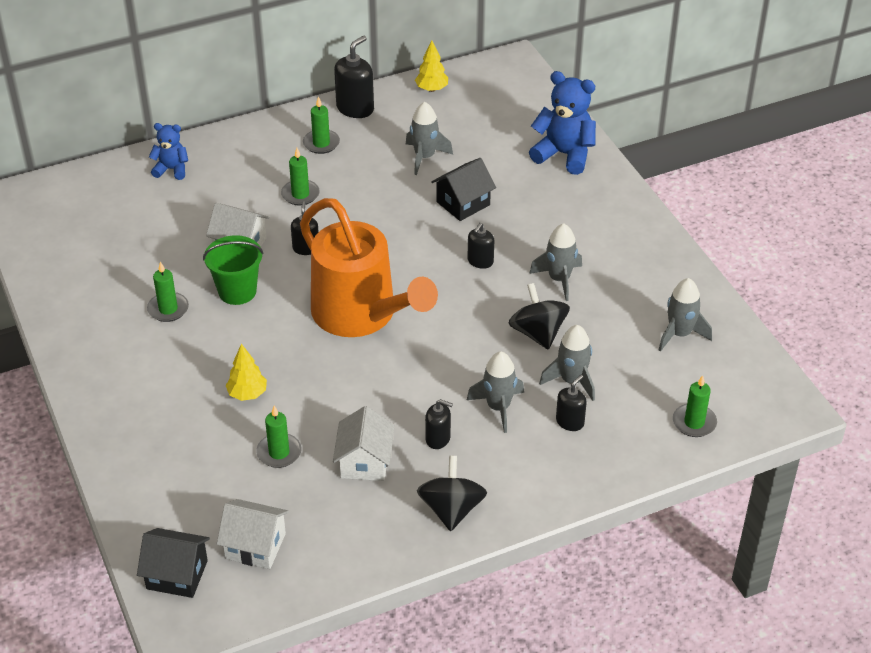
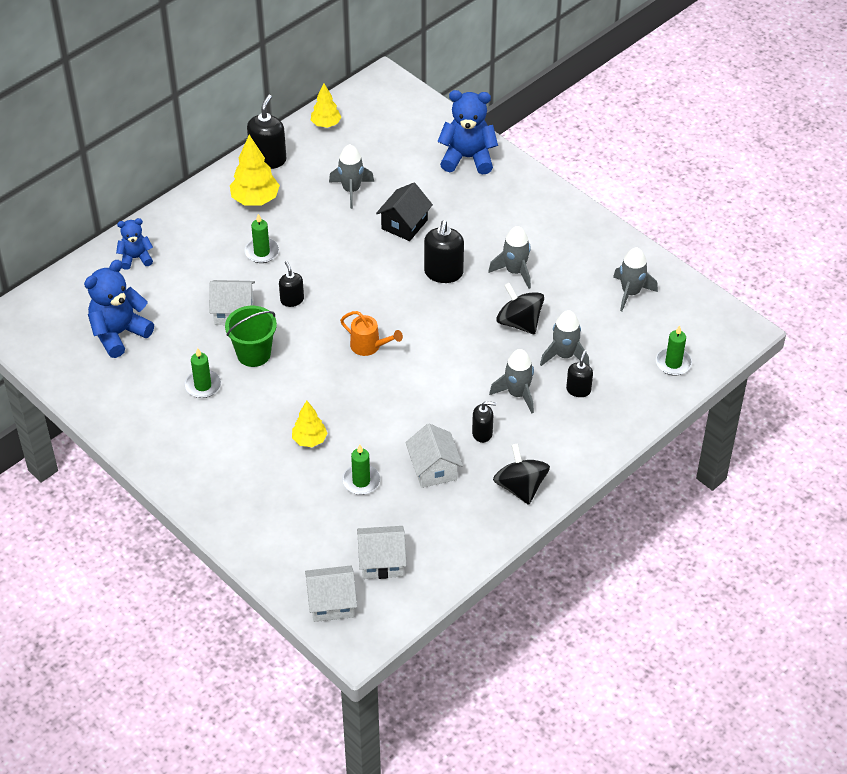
camera: 20 degrees left, 5 degrees up
black house [137,528,210,598] -> white house [305,566,357,622]
orange watering can [300,198,438,337] -> orange watering can [340,311,403,356], size x0.40
green candle [303,96,340,154] -> yellow tree [230,135,280,205]
black soap dispenser [468,223,494,269] -> black soap dispenser [424,220,464,283], size x1.65
none -> blue teddy bear [84,260,154,358]

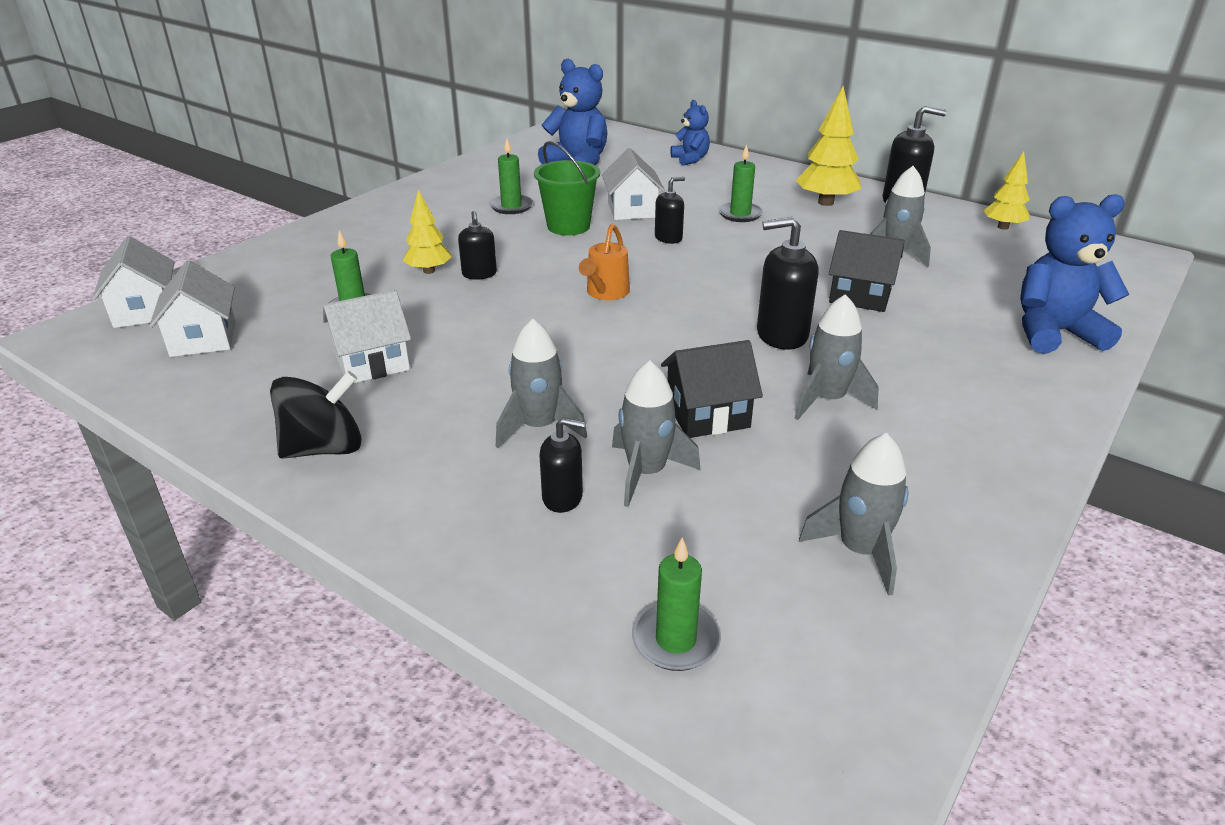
camera: 80 degrees right, 15 degrees down
blue teddy bear [437,90,498,175] -> blue teddy bear turned 90 degrees counterclockwise [1020,194,1129,354]
black soap dispenser [472,401,496,443] -> black soap dispenser moved to [458,211,497,280]
black spinning top [496,283,544,334] -> black house [661,340,763,438]

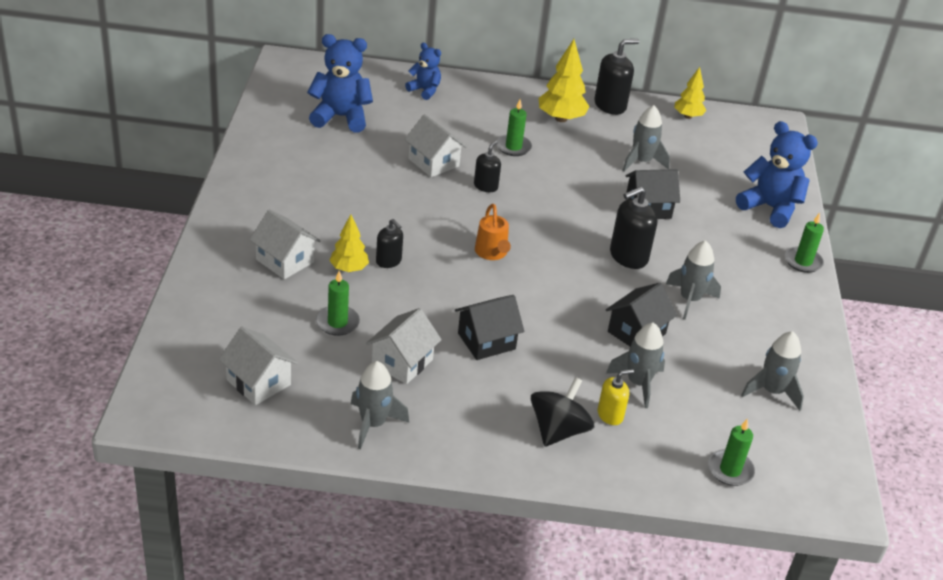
camera: 35 degrees left, 5 degrees up
white house [92,236,175,328] -> white house moved to [249,210,321,279]
black spinning top [270,371,361,459] -> black spinning top moved to [531,377,595,447]
green candle [489,138,533,214] -> green candle moved to [785,213,824,273]
grey rocket [496,319,587,448] -> grey rocket moved to [351,361,409,449]
green bucket [534,141,600,235] -> none
black soap dispenser [539,418,585,513] -> yellow soap dispenser [598,369,634,425]
blue teddy bear [1020,194,1129,354] -> blue teddy bear turned 75 degrees clockwise [736,121,818,228]
none -> black house [455,295,524,360]

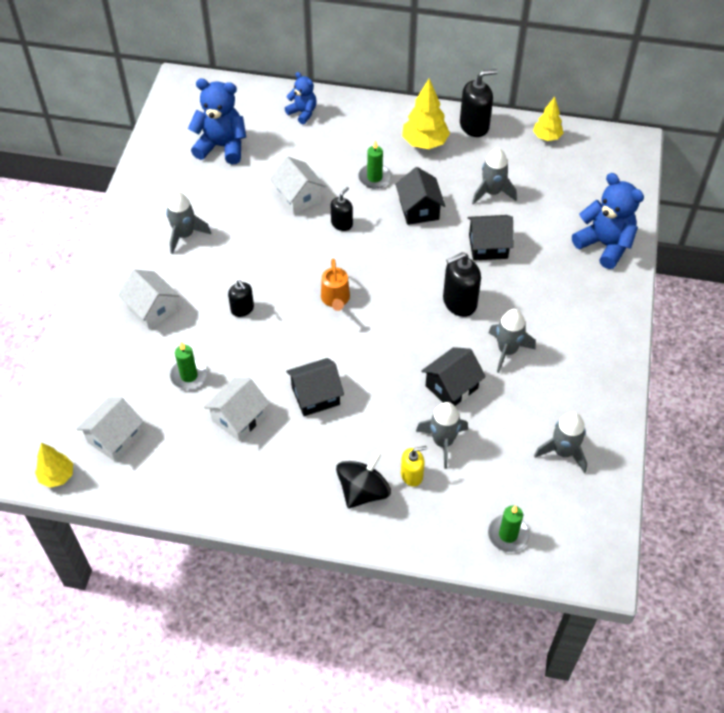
camera: 10 degrees right, 15 degrees up
white house [219,327,298,405] -> white house turned 75 degrees clockwise [77,397,144,462]
yellow tree [329,215,369,272] -> yellow tree moved to [35,443,73,488]
grey rocket [351,361,409,449] -> grey rocket moved to [166,191,211,254]
green candle [785,213,824,273] -> none
none -> black house [395,167,445,225]

